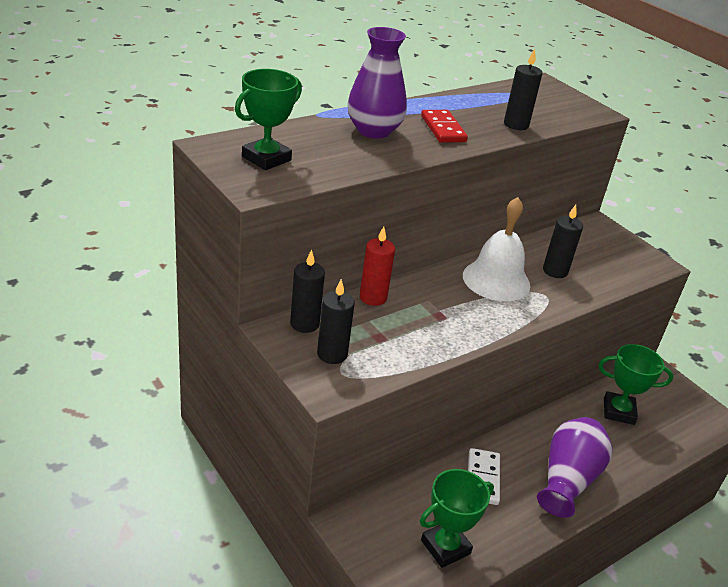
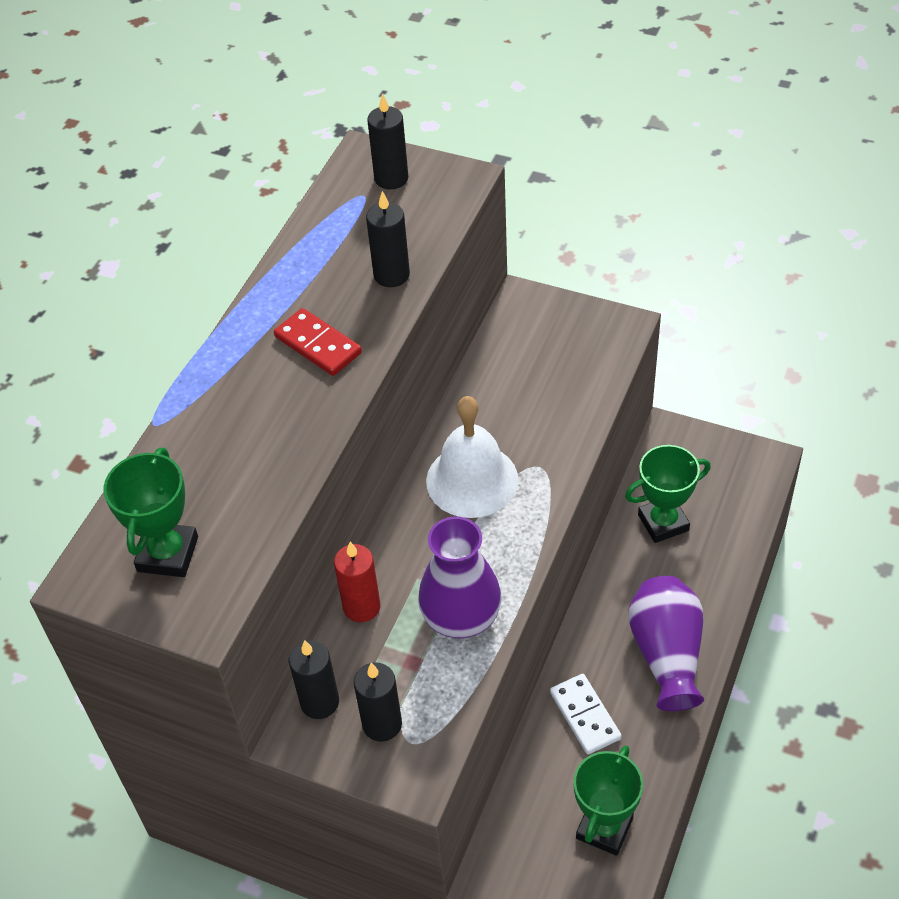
camera: 25 degrees left, 15 degrees up
purple vase [347,27,407,139] -> purple vase moved to [418,516,502,638]
black candle [543,205,583,278] -> black candle moved to [367,93,408,189]

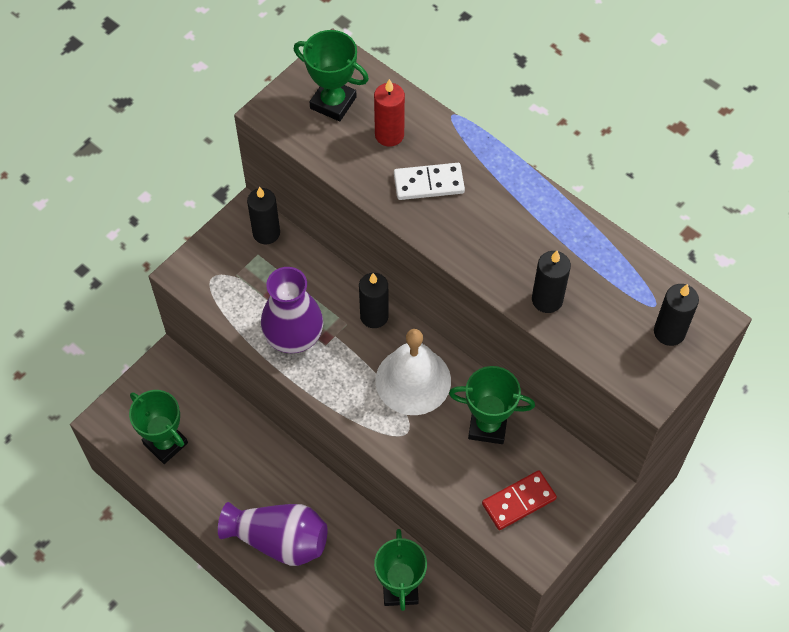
camera: 105 degrees right, 10 degrees up
red domino [274,308,362,376] -> red domino moved to [482,470,557,530]
red candle [334,542,380,622] -> red candle moved to [374,79,405,147]
black candle [354,662,402,742] -> black candle moved to [359,273,389,328]
white domino [550,674,622,754] -> white domino moved to [394,163,465,200]
none -> green trophy [449,366,535,444]

